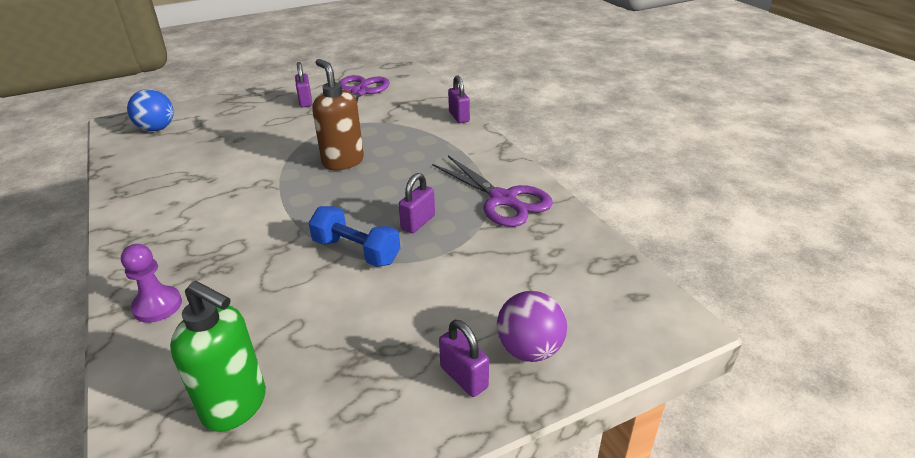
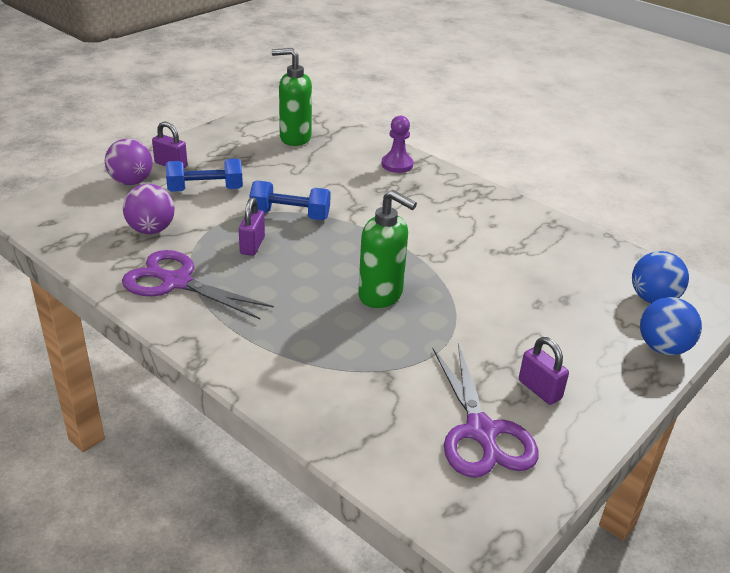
camera: 155 degrees right, 0 degrees up
brown soap dispenser [312,59,364,170] -> green soap dispenser [358,190,417,308]
purple padlock [448,75,470,123] -> none
none -> purple ball [123,184,175,234]
none -> blue dumbbell [166,159,243,192]
none -> blue ball [640,297,702,355]

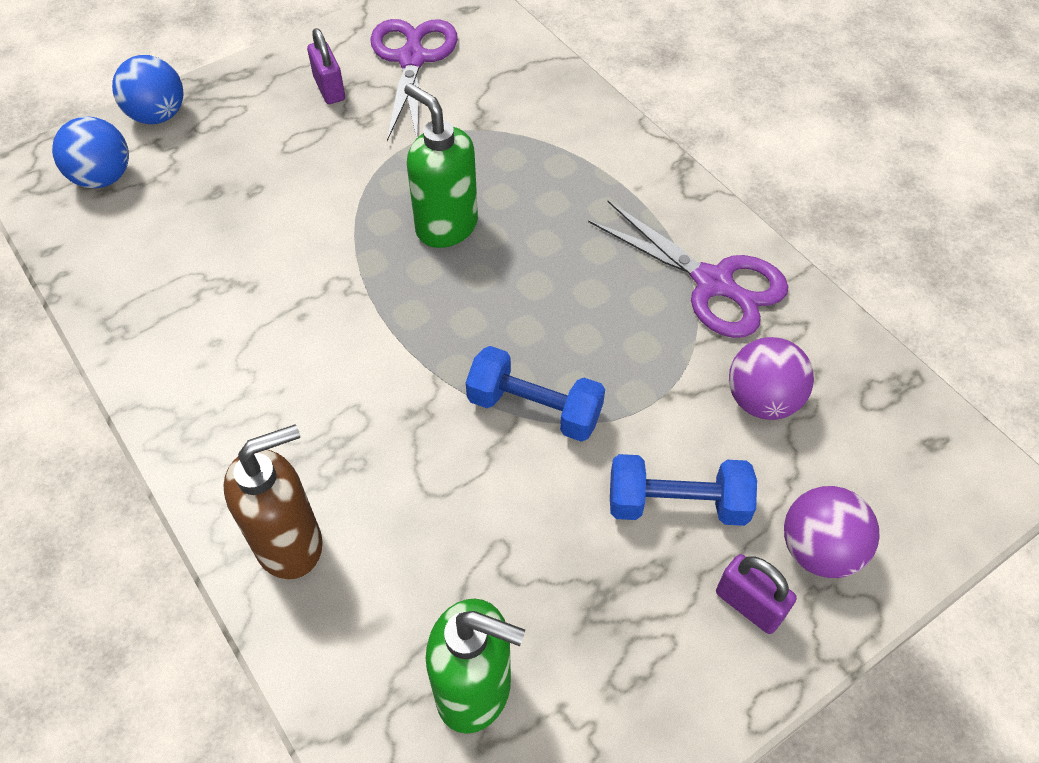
camera: 165 degrees left, 20 degrees up
purple padlock [239,197,265,256] -> none
purple pawn [381,116,414,173] -> brown soap dispenser [224,424,323,579]

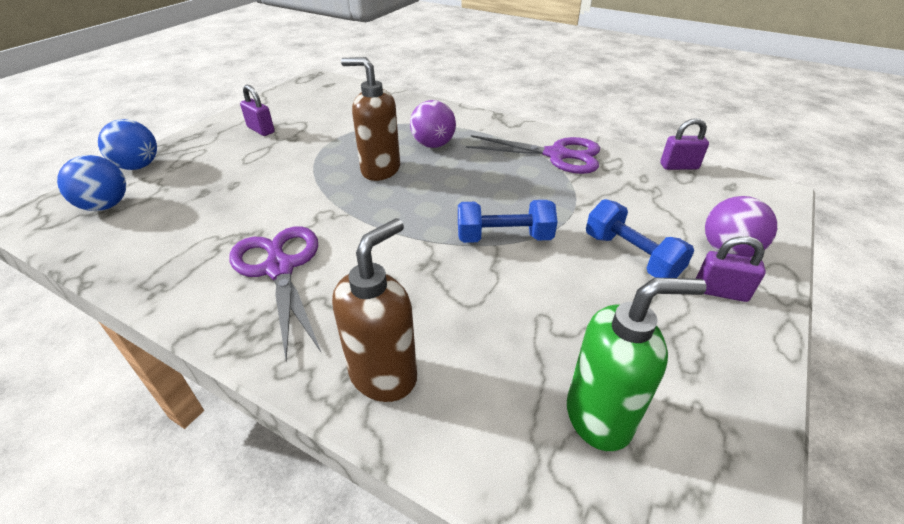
camera: 25 degrees left, 15 degrees down
purple scissors [370,19,458,141] -> purple scissors moved to [230,226,321,361]
green soap dispenser [404,83,478,248] -> brown soap dispenser [341,57,400,181]
blue dumbbell [610,454,757,526] -> blue dumbbell turned 75 degrees clockwise [586,199,694,278]
purple ball [729,337,814,420] -> purple ball moved to [410,100,456,148]
none -> purple padlock [660,118,709,170]

